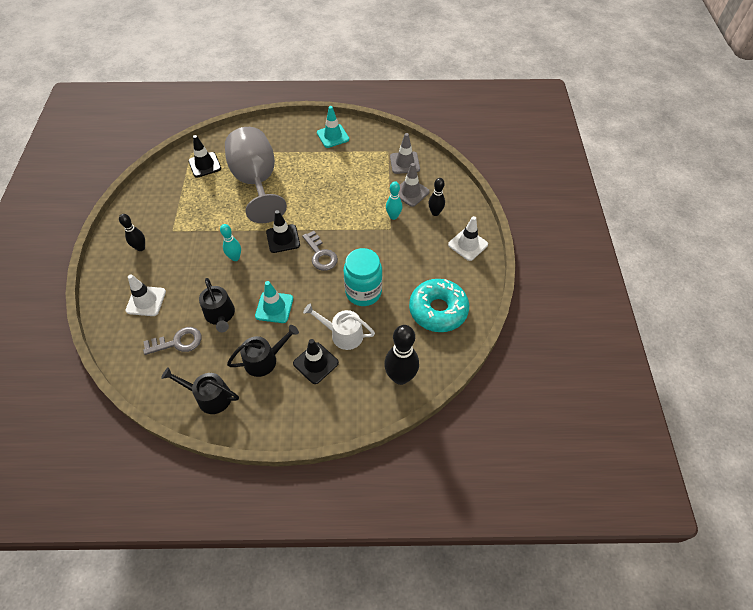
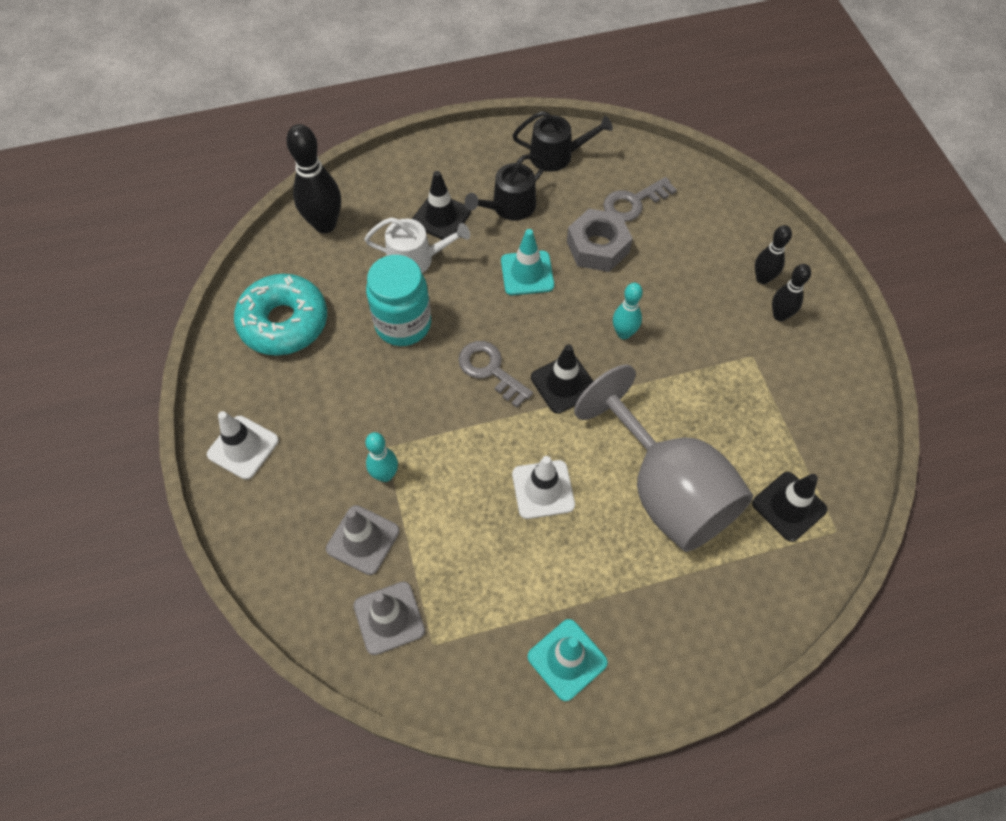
camera: 165 degrees right, 5 degrees up
white traffic cone [125,274,166,316] -> white traffic cone moved to [512,456,575,519]
black watering can [199,278,235,332] -> grey nut [567,209,633,272]
black bowling pin [428,178,445,216] -> black bowling pin moved to [755,225,792,284]

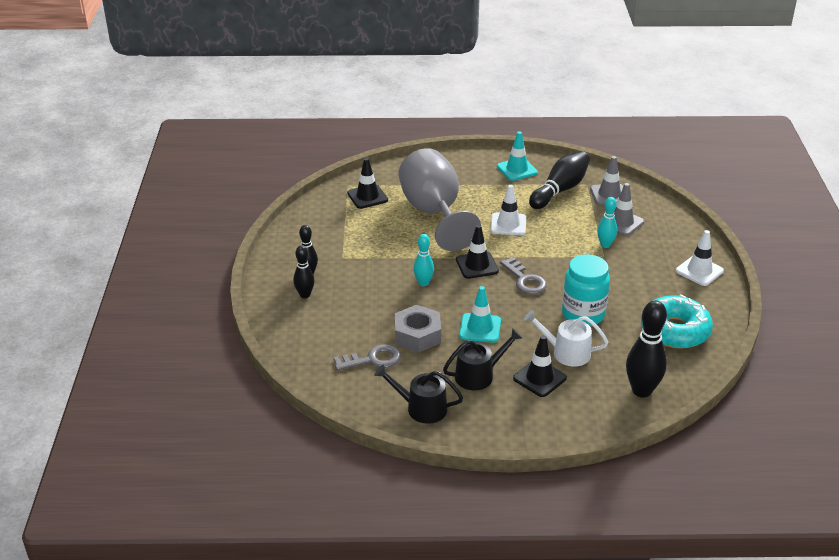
camera: 165 degrees left, 25 degrees down
none -> black bowling pin [529,151,590,209]

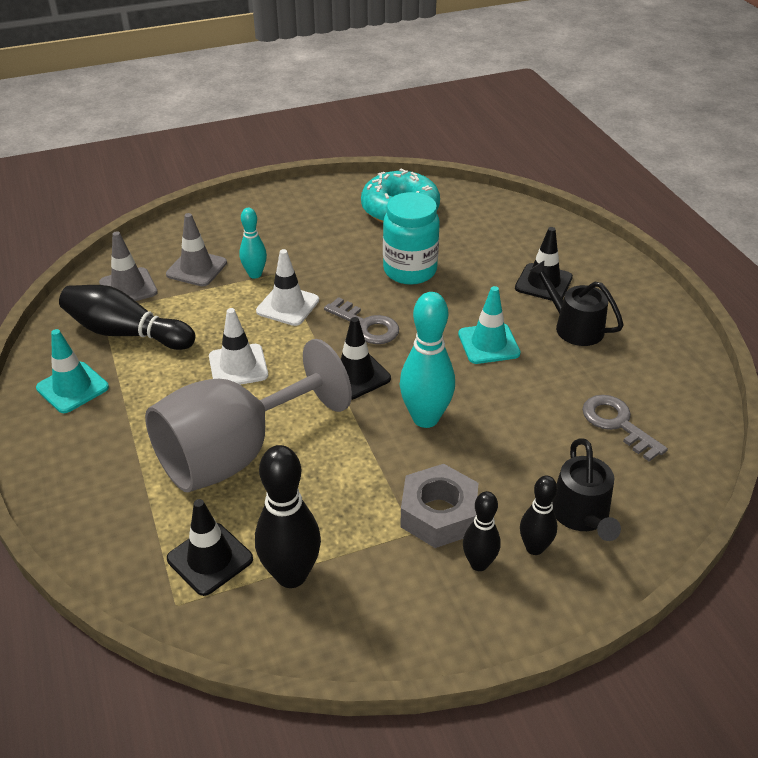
camera: 110 degrees left, 5 degrees up
black watering can [374,364,463,424] -> black watering can moved to [552,438,621,541]
grey nut [395,305,441,352] -> grey nut moved to [400,464,478,548]
turquoise bowling pin [413,234,434,286] -> turquoise bowling pin [400,292,455,428], size x1.70
grey key [500,257,547,294] -> grey key turned 90 degrees clockwise [324,297,399,344]
white watering can [524,310,608,367] -> none
black bowling pin [626,300,667,398] -> black bowling pin moved to [255,445,321,588]
white traffic cone [676,230,724,286] -> white traffic cone moved to [256,249,319,326]

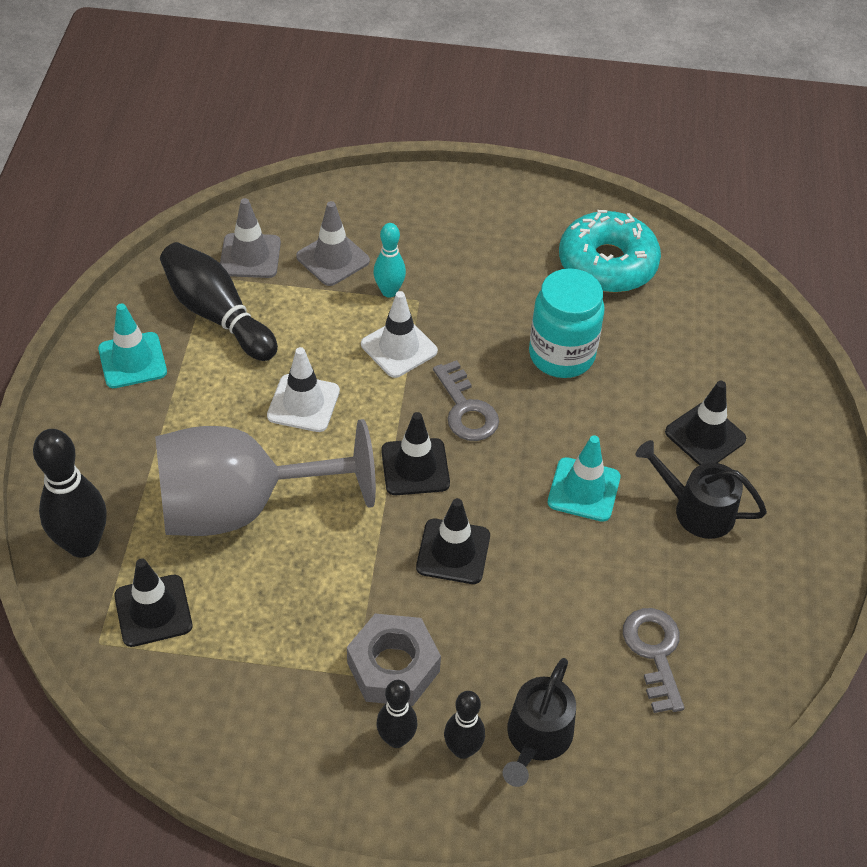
camera: 25 degrees right, 10 degrees up
black bowling pin [255,445,321,588] -> black bowling pin moved to [33,429,106,558]
turquoise bowling pin [400,292,455,428] -> black traffic cone [416,498,490,584]
black watering can [530,261,624,346] -> black watering can turned 45 degrees counterclockwise [636,440,767,539]

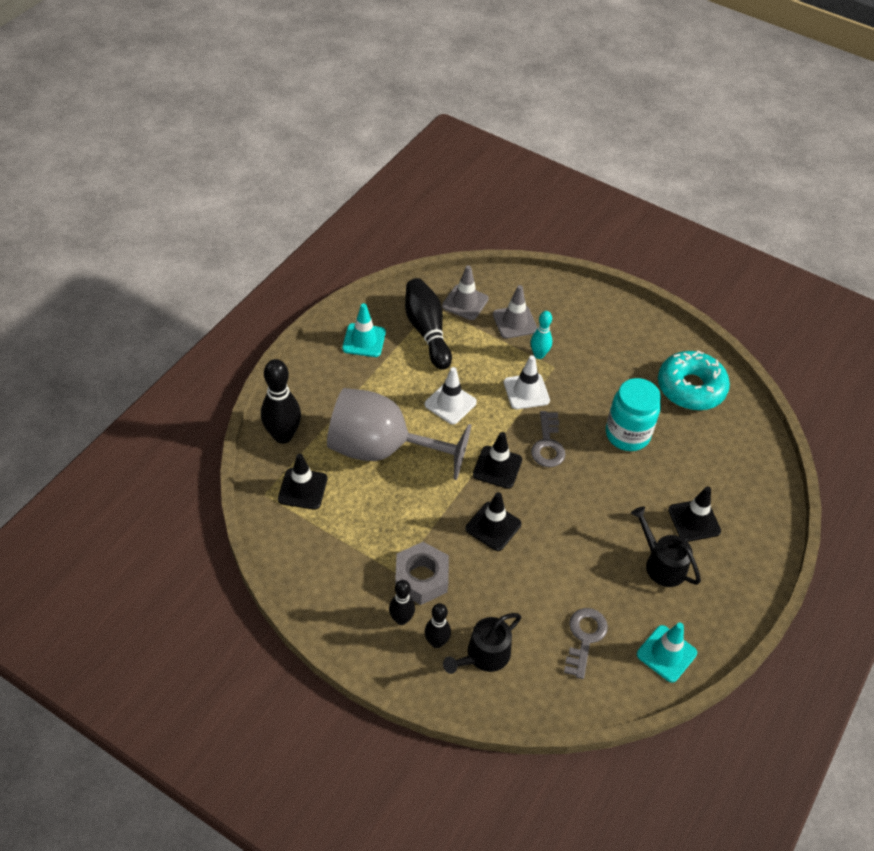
camera: 25 degrees right, 0 degrees up
turquoise traffic cone [548,435,620,522] -> turquoise traffic cone moved to [637,622,697,683]

